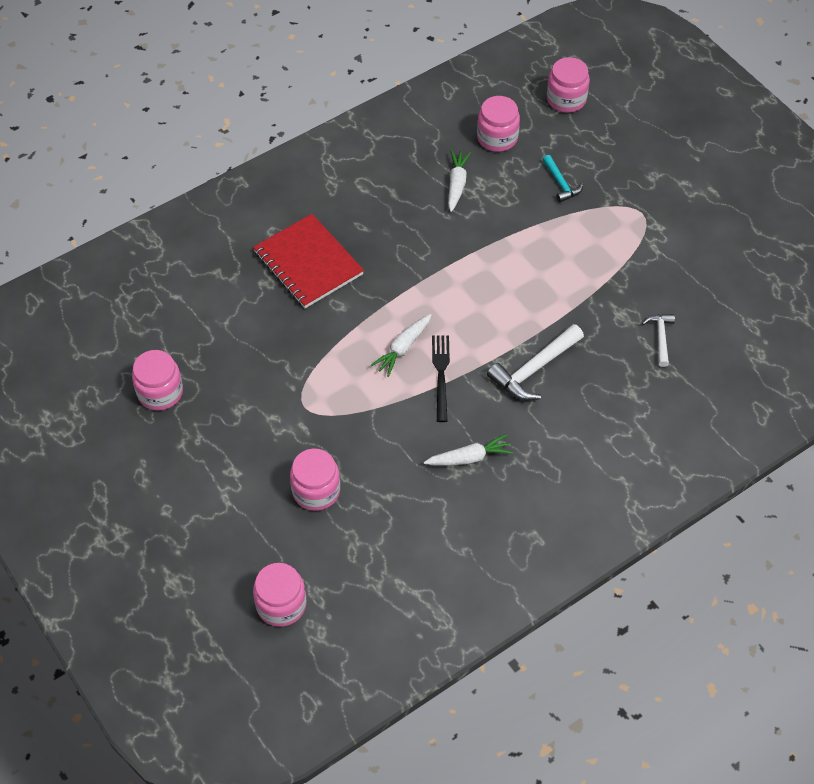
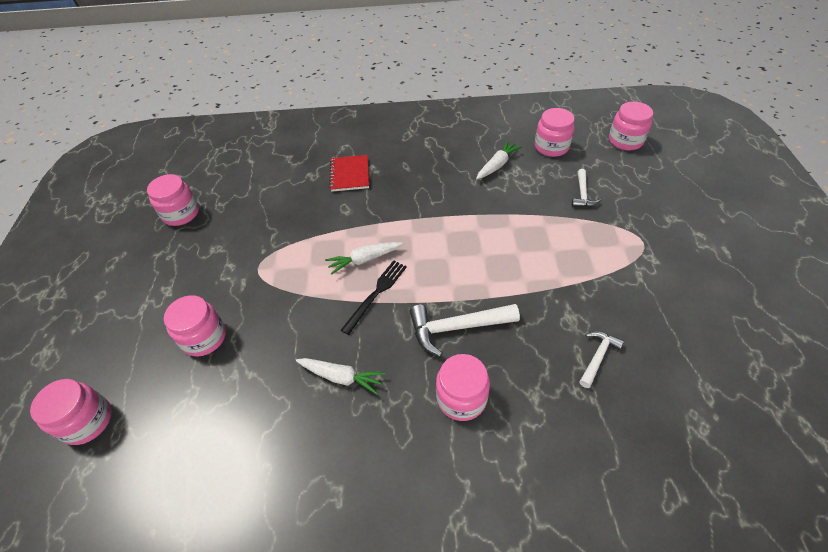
camera: 35 degrees right, 5 degrees down
red notebook [253,214,364,308] -> red notebook [329,155,369,192], size x0.64
turquoise hammer [543,155,583,202] -> white hammer [572,169,601,207]
none -> pink jar [436,354,490,421]

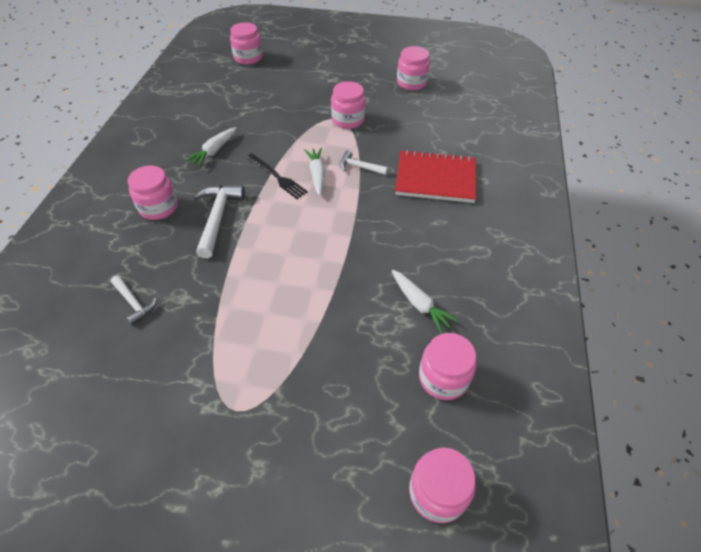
camera: 100 degrees right, 0 degrees up
pink jar [164,295,226,357] -> pink jar moved to [331,81,366,129]
red notebook [329,155,369,192] -> red notebook [395,150,476,203], size x1.56
white hammer [572,169,601,207] -> white hammer moved to [340,150,388,175]

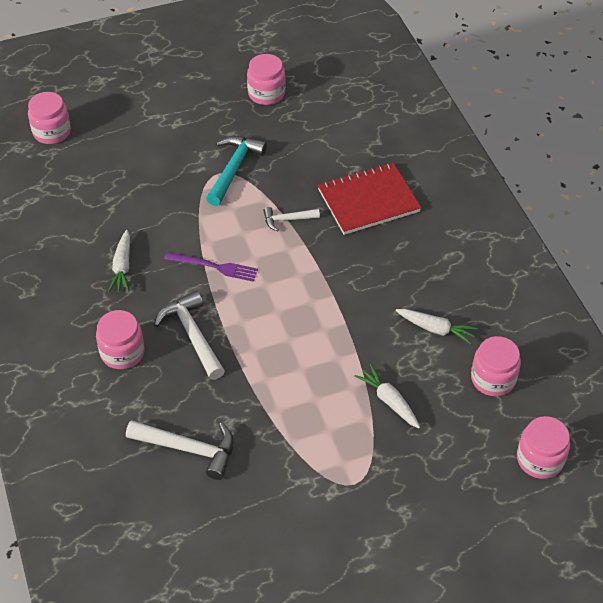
camera: 30 degrees left, 0 degrees up
white hammer [111,276,157,325] -> white hammer [126,420,234,480], size x1.71
black fork [246,153,308,199] -> purple fork [164,252,258,282]
white carrot [304,148,325,196] -> white carrot moved to [354,364,420,428]
pink jar [331,81,366,129] -> turquoise hammer [206,136,267,206]

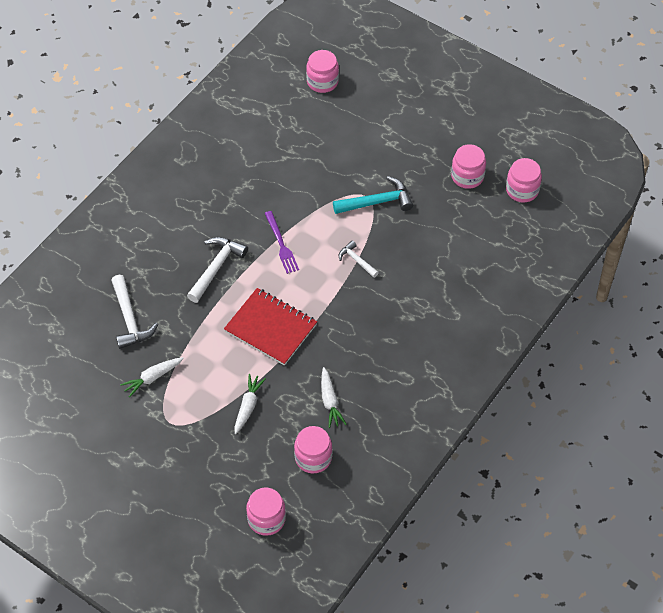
camera: 55 degrees right, 5 degrees up
pink jar [96,310,145,369] -> pink jar moved to [506,158,542,203]
white carrot [108,230,130,292] -> white carrot moved to [120,357,184,398]
red notebook [318,163,421,235] -> red notebook moved to [224,288,317,366]

